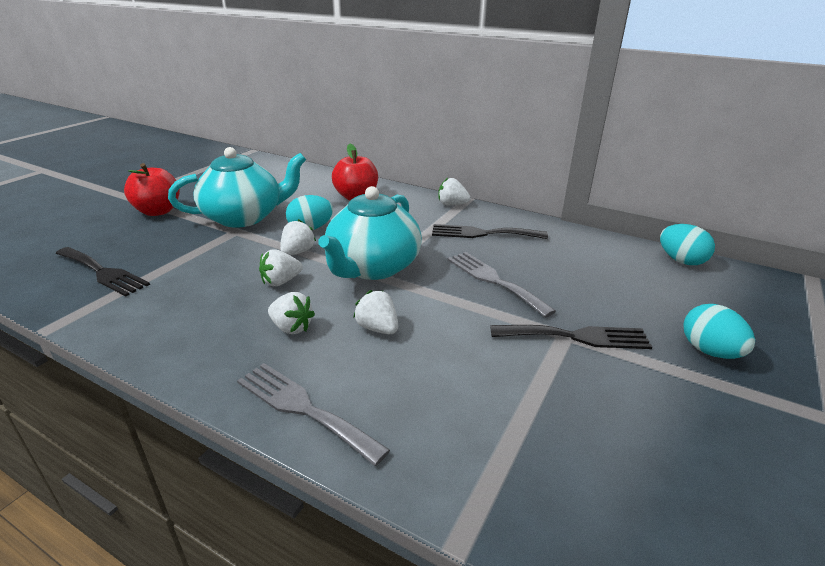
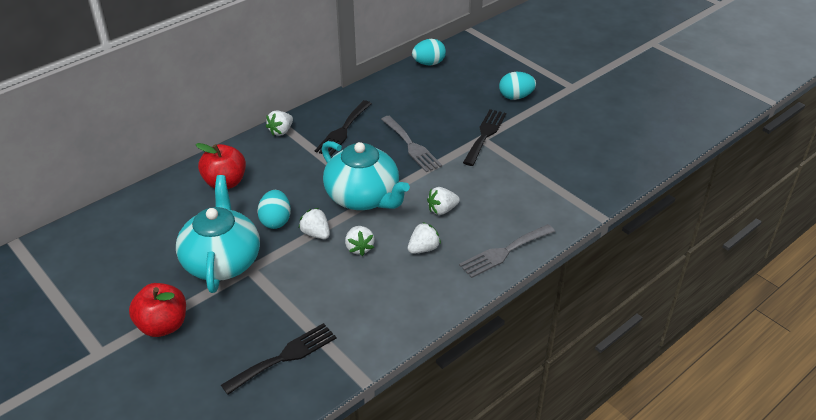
camera: 70 degrees left, 10 degrees up
grey fork [448,252,556,317] -> grey fork turned 105 degrees counterclockwise [381,116,442,172]

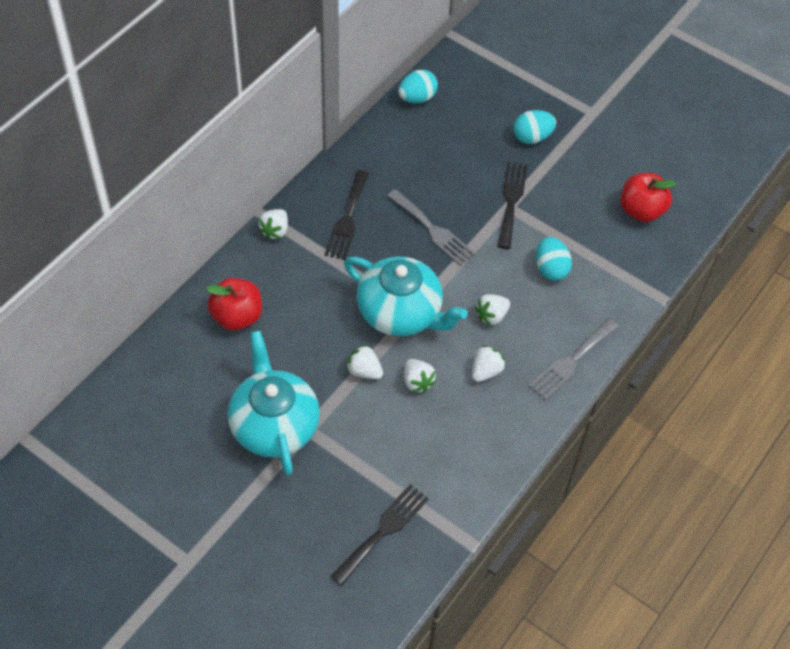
camera: 15 degrees left, 15 degrees up
red apple [129,283,186,337] -> red apple moved to [620,173,676,222]
turquoise egg [257,190,291,229] -> turquoise egg moved to [536,237,572,281]

